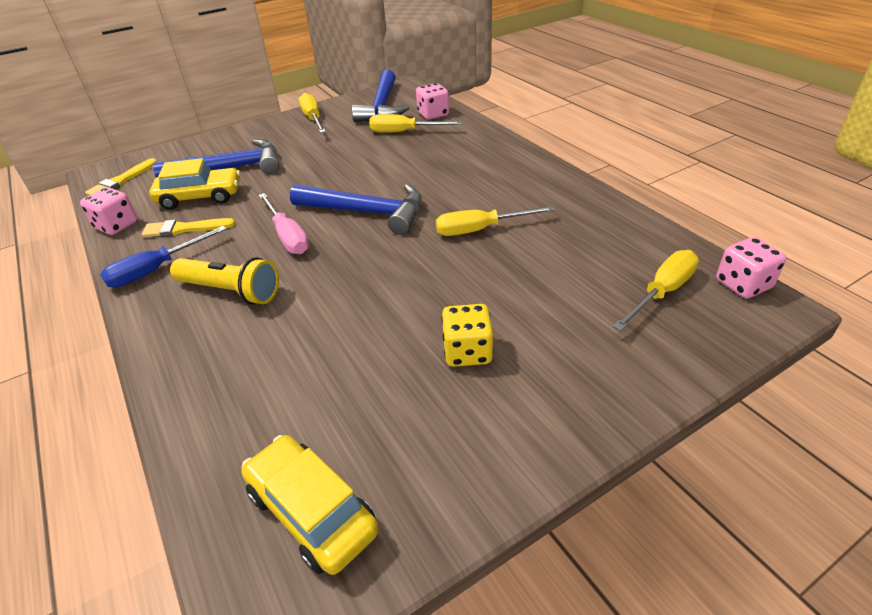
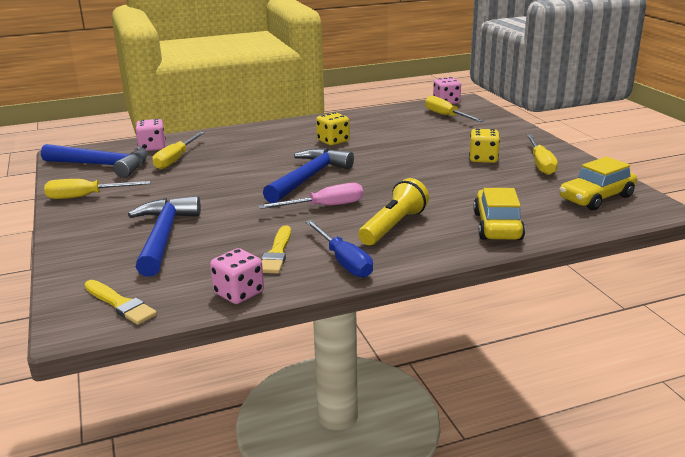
camera: 80 degrees left, 15 degrees down
yellow car [149,158,240,210] -> yellow car moved to [473,188,525,240]
yellow screwdriver [436,206,555,236] -> yellow screwdriver moved to [526,135,558,175]
none -> yellow dice [316,112,350,145]

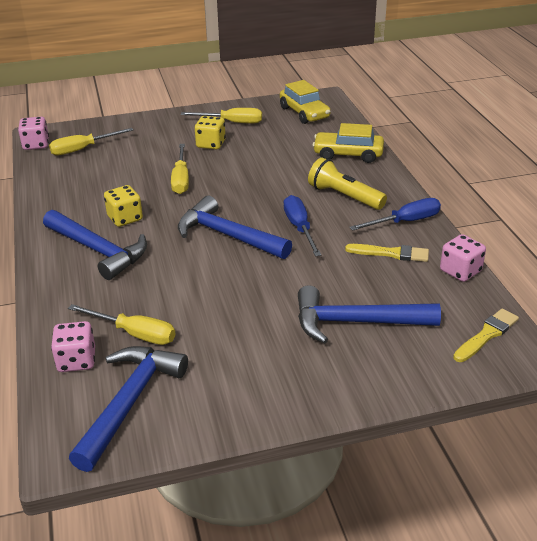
camera: 85 degrees left, 10 degrees up
yellow screwdriver [44,179,151,199] -> yellow screwdriver moved to [171,144,189,194]
pink screwdriver [258,183,363,209] -> blue screwdriver [284,195,321,257]
none -> blue hammer [43,210,147,280]

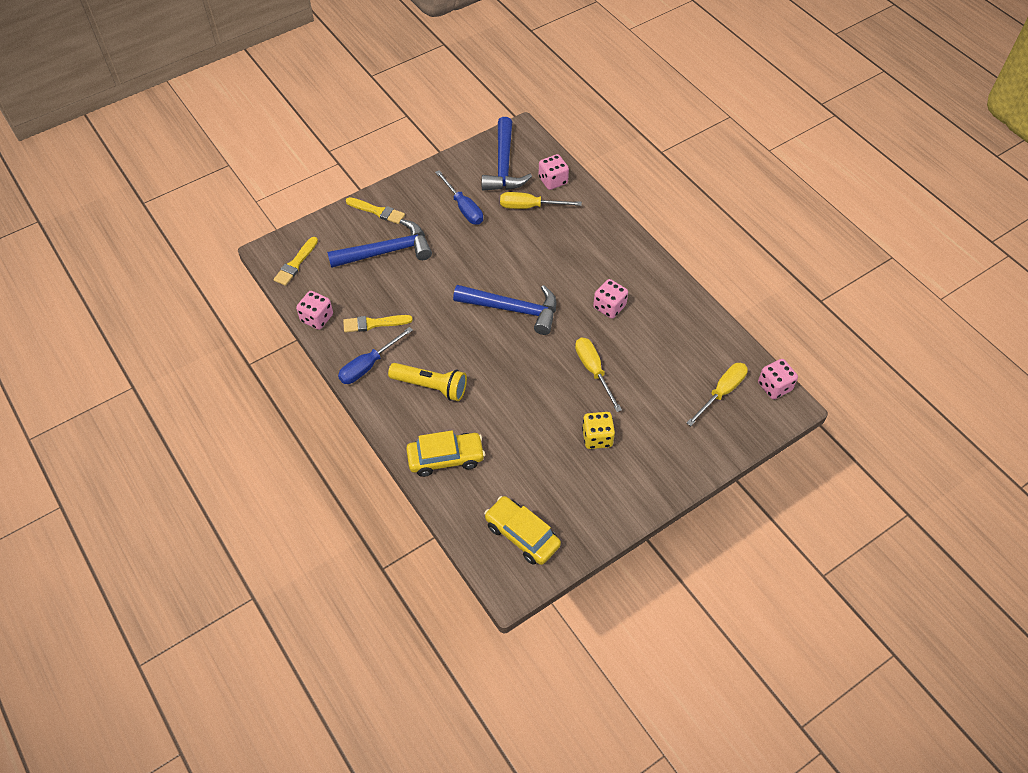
camera: 160 degrees right, 20 degrees up
blue hammer [43,210,147,280] -> none
yellow dice [104,185,143,227] -> pink dice [593,279,628,319]
yellow screwdriver [181,108,262,124] -> none
blue screwdriver [284,195,321,257] -> blue screwdriver moved to [435,170,483,225]
none -> yellow brush [346,197,405,224]

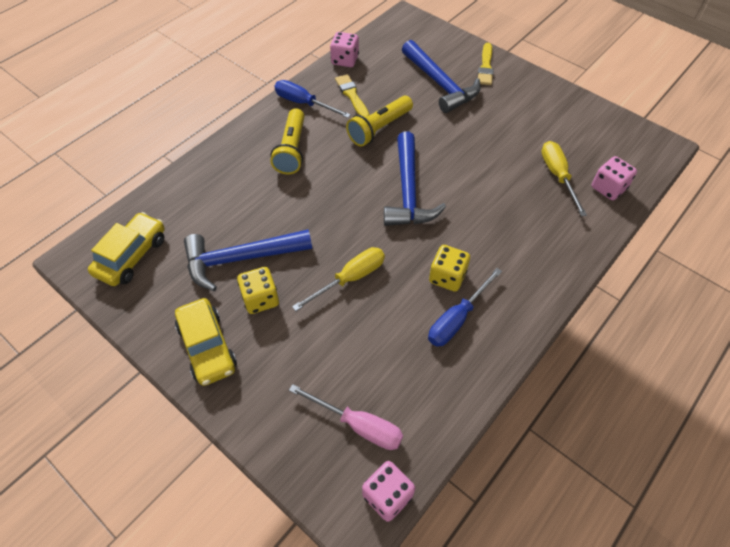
camera: 75 degrees right, 0 degrees up
yellow brush [274,237,318,286] -> none
yellow car [406,431,485,477] -> yellow car moved to [175,298,237,386]
blue screwdriver [435,170,483,225] -> blue screwdriver moved to [428,268,502,347]
blue hammer [482,117,532,190] -> blue hammer moved to [184,229,312,291]
pink dice [593,279,628,319] -> yellow dice [429,245,470,292]
yellow screwdriver [687,363,748,426] -> pink screwdriver [289,384,403,450]
none -> yellow flashlight [346,96,413,147]

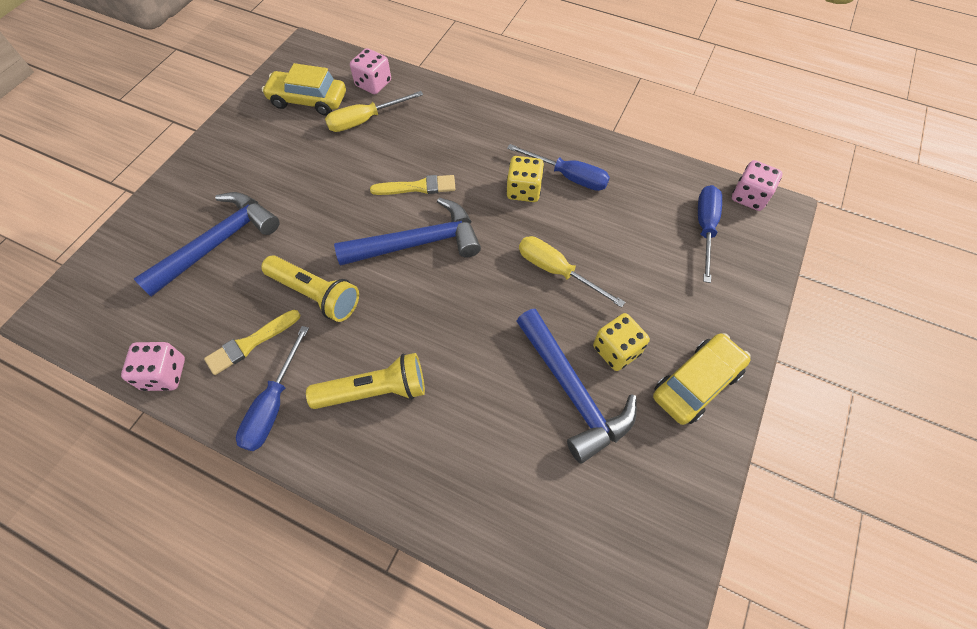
camera: 105 degrees left, 5 degrees up
yellow car [88,212,165,286] -> yellow car moved to [262,63,346,116]
pink screwdriver [289,384,403,450] -> blue screwdriver [698,185,722,283]
yellow brush [478,43,494,85] -> yellow brush moved to [370,175,456,195]

